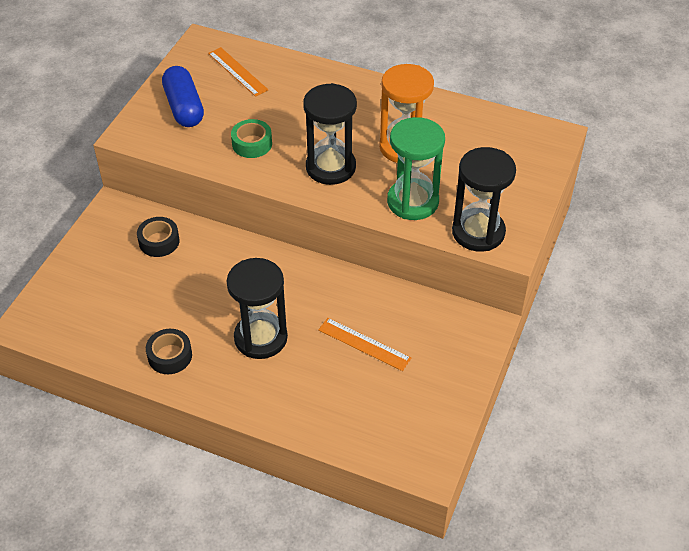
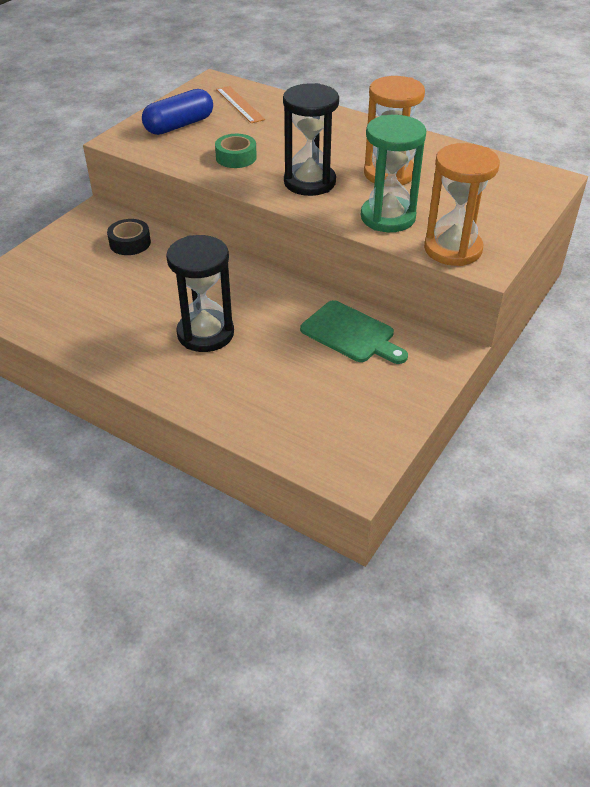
camera: 10 degrees right, 5 degrees down
black tape [146,329,192,374] -> none
blue capsule [162,66,204,127] -> blue capsule turned 60 degrees clockwise [142,89,213,135]
orange ruler [318,318,412,371] -> none
black hourglass [452,147,516,252] -> orange hourglass [424,143,500,266]
none -> green cutting board [300,300,408,364]

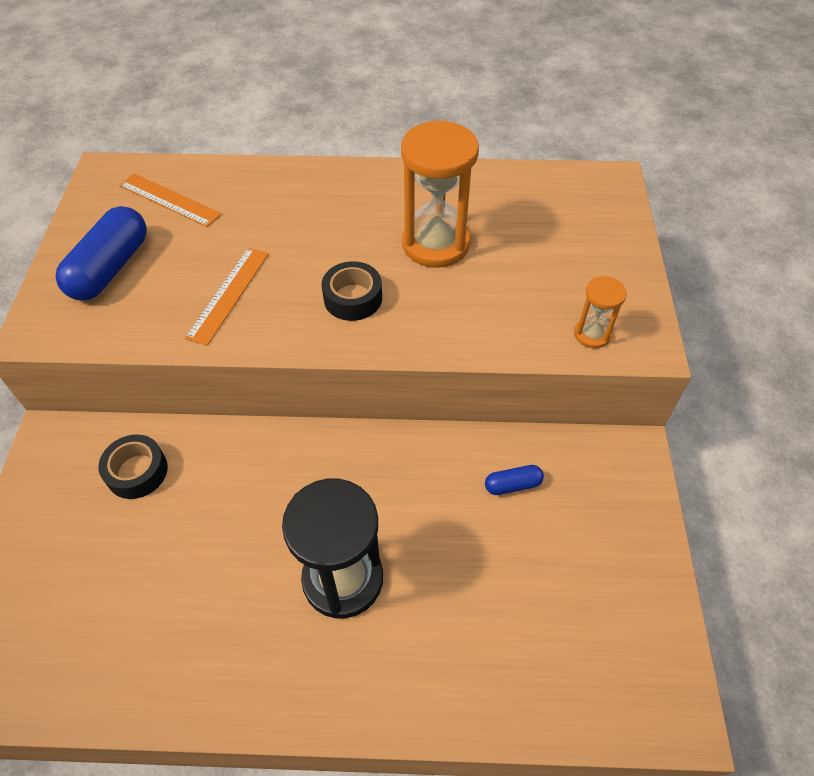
camera: 30 degrees left, 10 degrees up
green tape [215,134,257,168] -> orange ruler [185,248,269,346]
black hourglass [283,83,339,196] -> black tape [322,261,382,321]
green cutting board [300,300,408,364] -> blue capsule [485,465,544,495]
green hourglass [361,115,426,232] -> none
orange hourglass [424,143,500,266] -> orange hourglass [574,276,627,348], size x0.49

